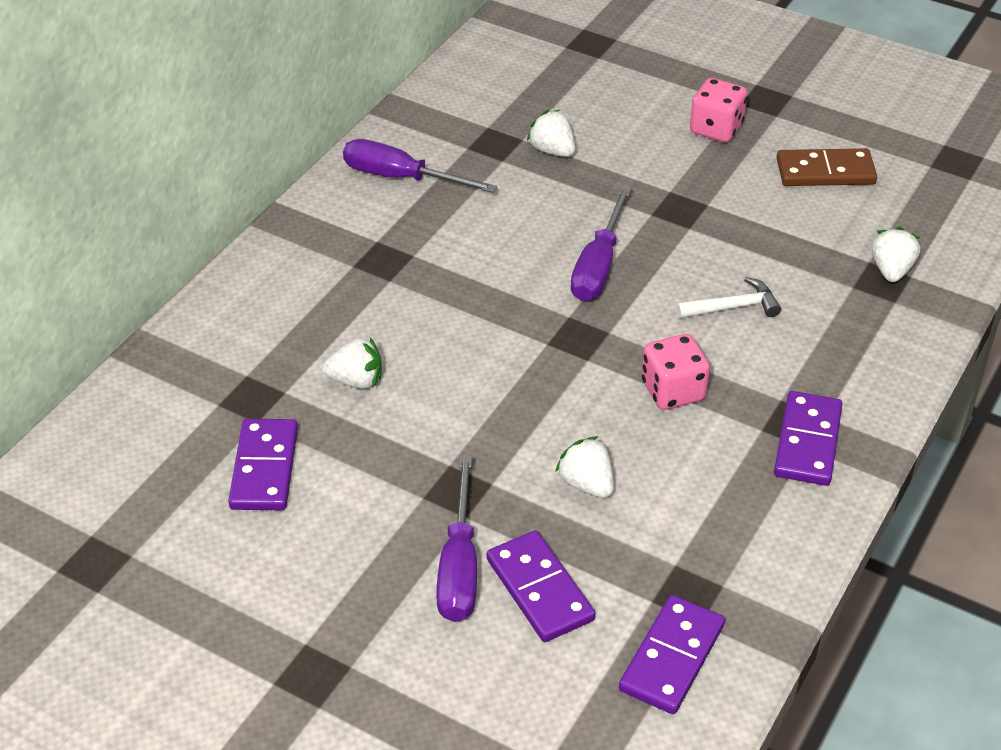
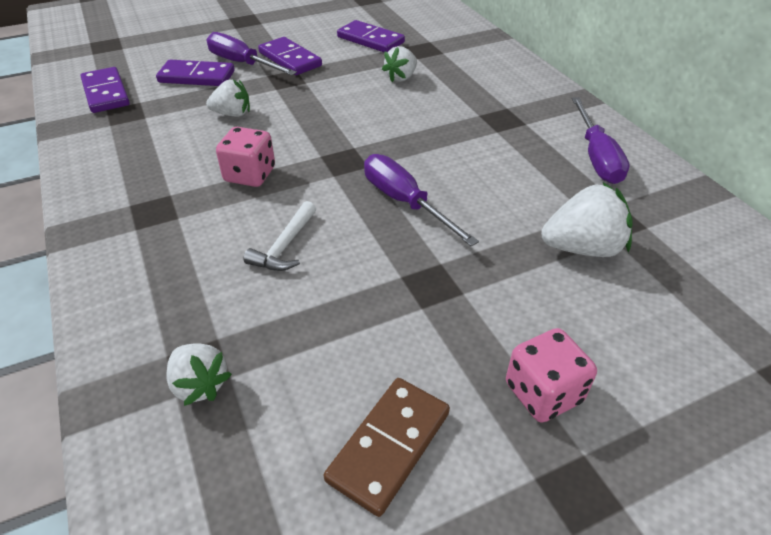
camera: 125 degrees right, 0 degrees up
purple screwdriver [343,139,497,193] -> purple screwdriver turned 120 degrees clockwise [572,97,630,184]
white strawberry [527,110,575,157] -> white strawberry [541,183,633,257], size x1.52
purple domino [774,391,842,486] -> purple domino moved to [258,37,322,75]

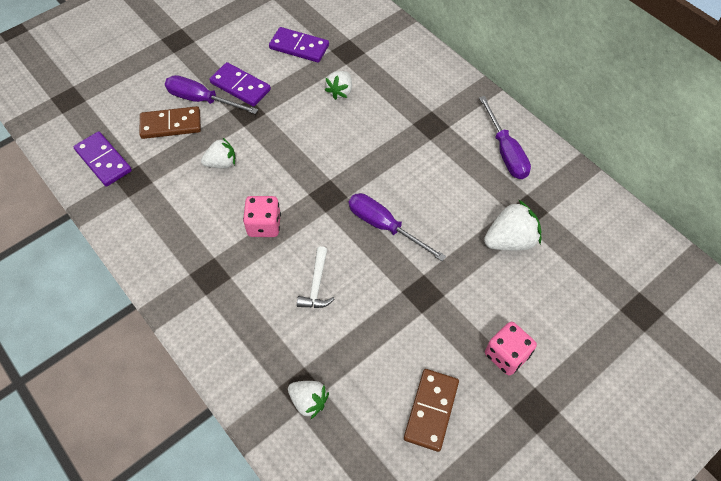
camera: 15 degrees left, 15 degrees up
purple domino [156,60,235,86] -> brown domino [139,106,201,139]

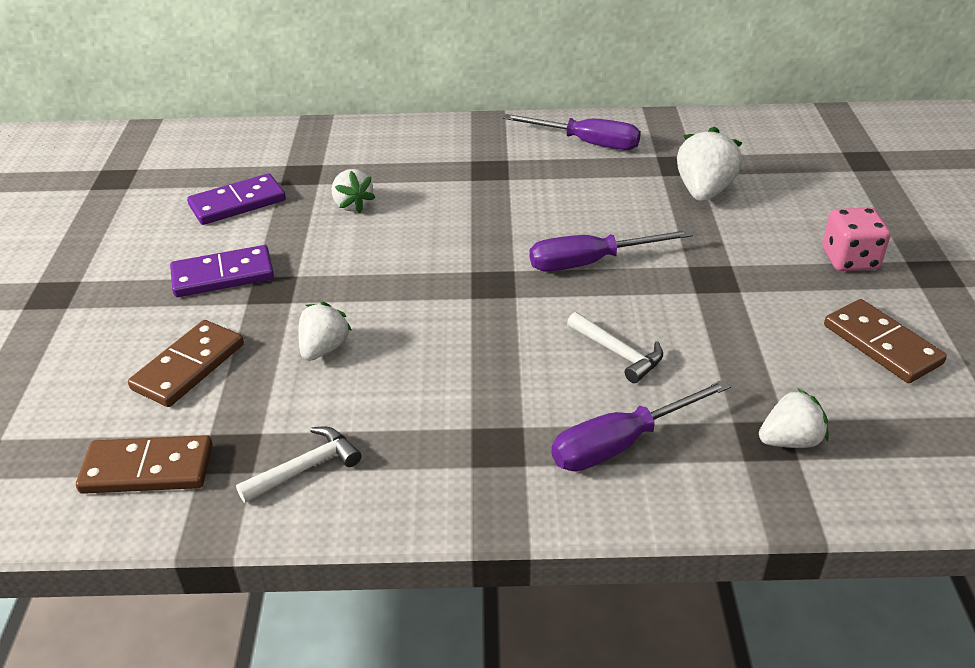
camera: 50 degrees left, 20 degrees down
purple domino [74,131,132,187] -> brown domino [76,435,213,494]
purple screwdriver [165,75,258,114] -> purple screwdriver moved to [551,380,731,471]
pink dice [243,196,281,237] -> none
none -> white hammer [236,427,361,503]

